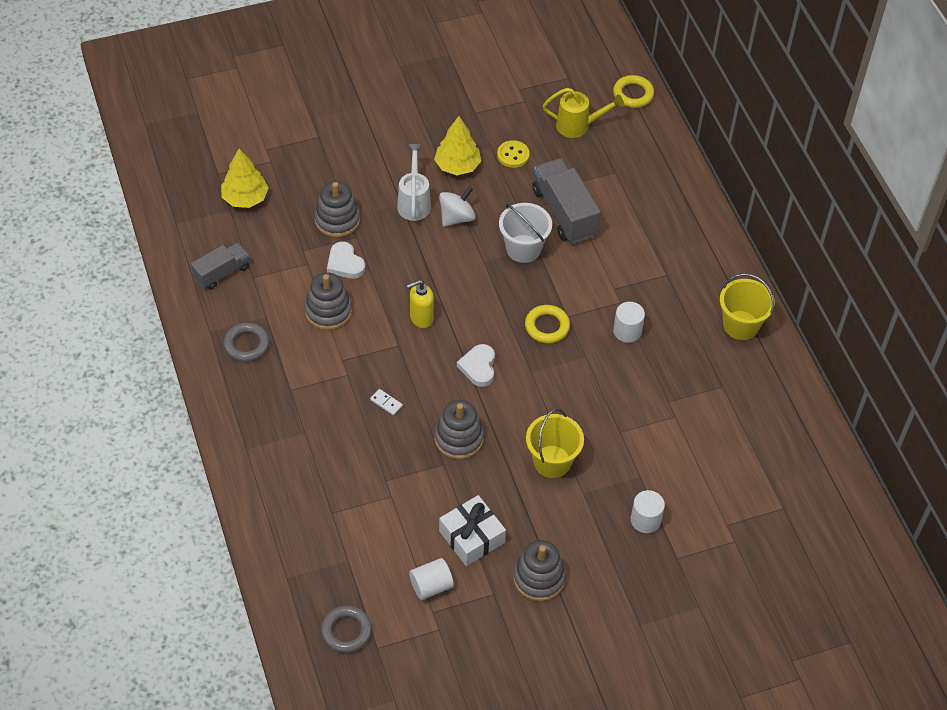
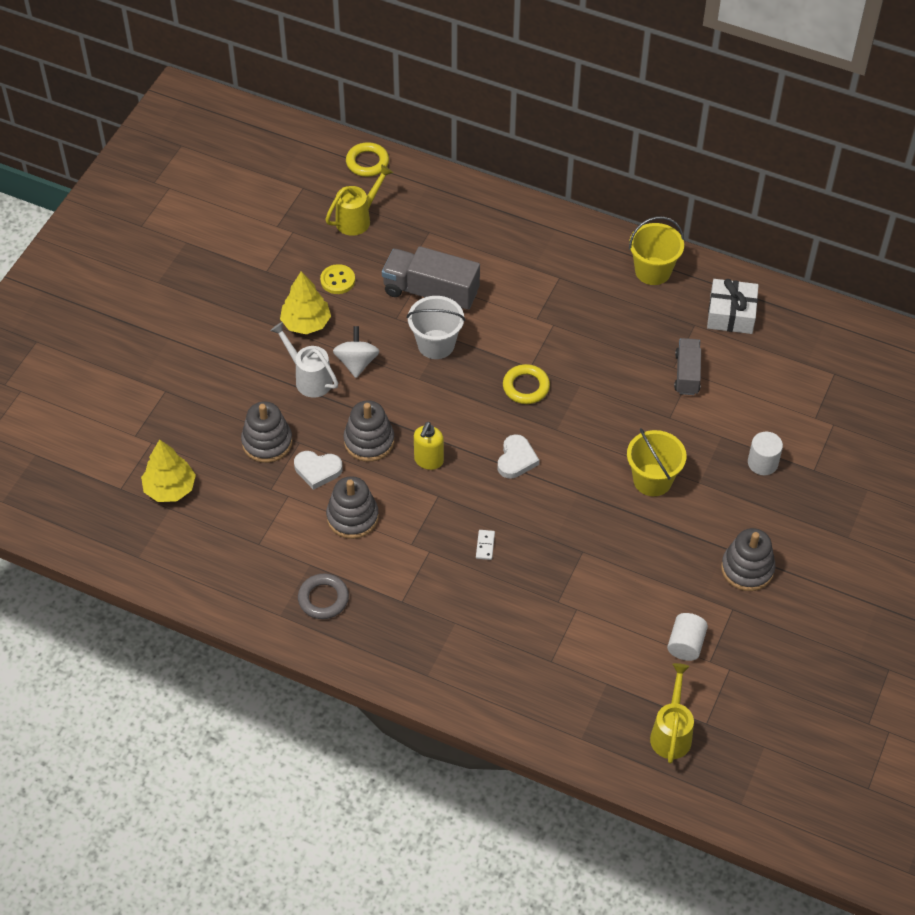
camera: 45 degrees left, 0 degrees up
grey truck [191,243,249,290] -> grey truck moved to [674,338,701,395]
grey ring [321,605,372,653] -> yellow watering can [650,663,694,764]
white domino [370,389,403,416] -> white domino turned 75 degrees counterclockwise [476,530,495,560]
grey stacking toy [434,400,484,459] -> grey stacking toy moved to [344,400,394,462]
white gift [439,495,506,566] -> white gift moved to [707,279,759,334]
white heart [457,344,495,387] -> white heart turned 120 degrees counterclockwise [497,434,539,479]
white cylinder [613,302,645,343] -> none

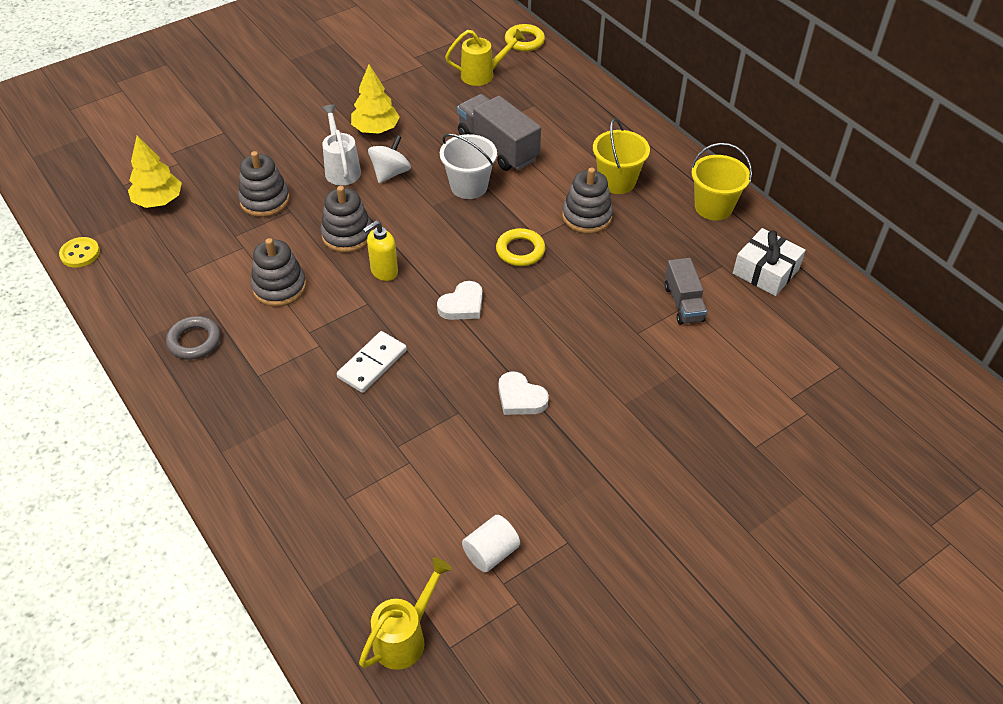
camera: 30 degrees right, 5 degrees down
white heart [294,451,343,490] -> white heart moved to [498,371,549,415]
yellow button [320,264,355,294] -> yellow button moved to [59,237,100,268]
white domino [476,530,495,560] -> white domino [337,331,407,393], size x1.95
yellow bucket [627,428,686,496] -> yellow bucket moved to [593,118,650,194]
grey truck [674,338,701,395] -> grey truck turned 135 degrees clockwise [665,258,707,325]
grey stacking toy [721,528,775,591] -> grey stacking toy moved to [562,167,613,234]
white cylinder [748,432,783,475] -> none

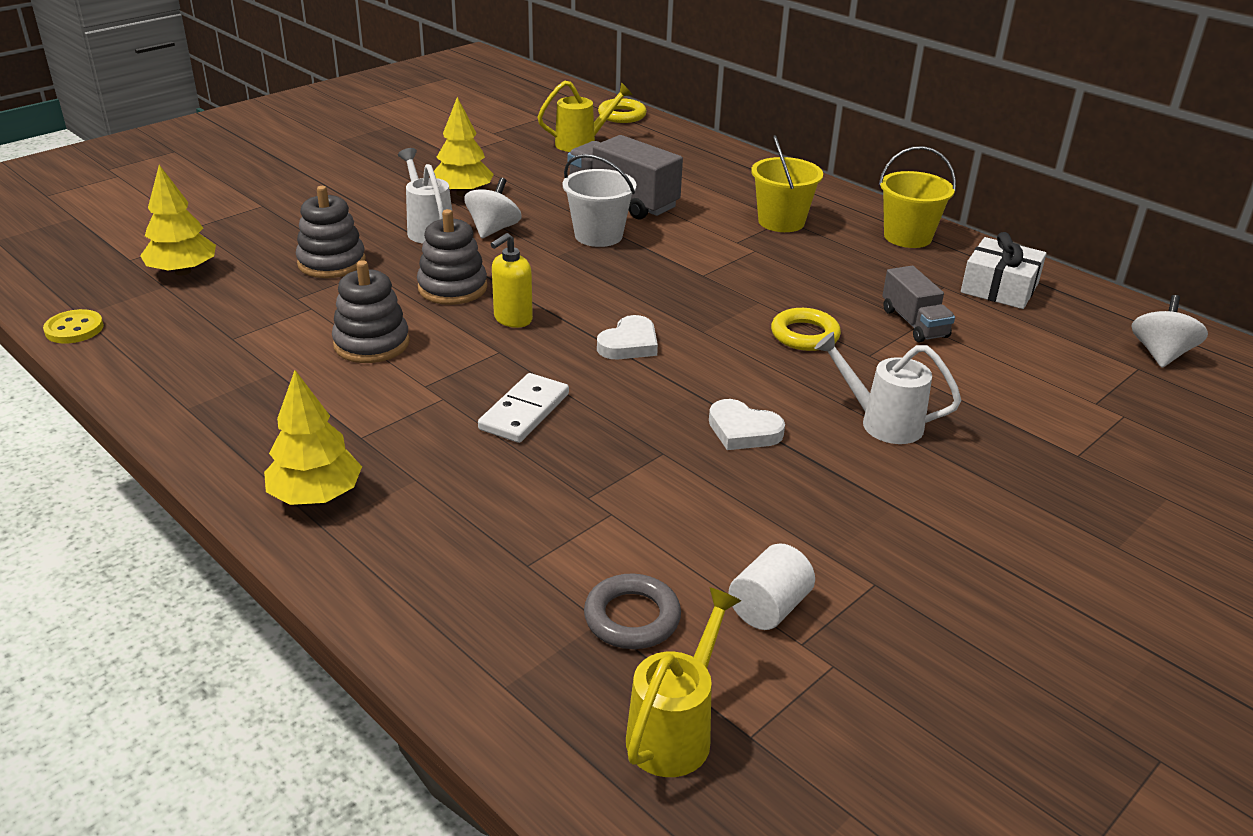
camera: 10 degrees left, 15 degrees down
grey ring [166,316,221,360] -> grey ring moved to [584,574,681,649]
yellow ring [496,228,545,266] -> yellow ring moved to [771,308,841,351]
grey stacking toy [562,167,613,234] -> none
none -> yellow tree [264,370,362,505]
none -> white watering can [814,332,961,444]
none -> white spinning top [1131,295,1208,368]

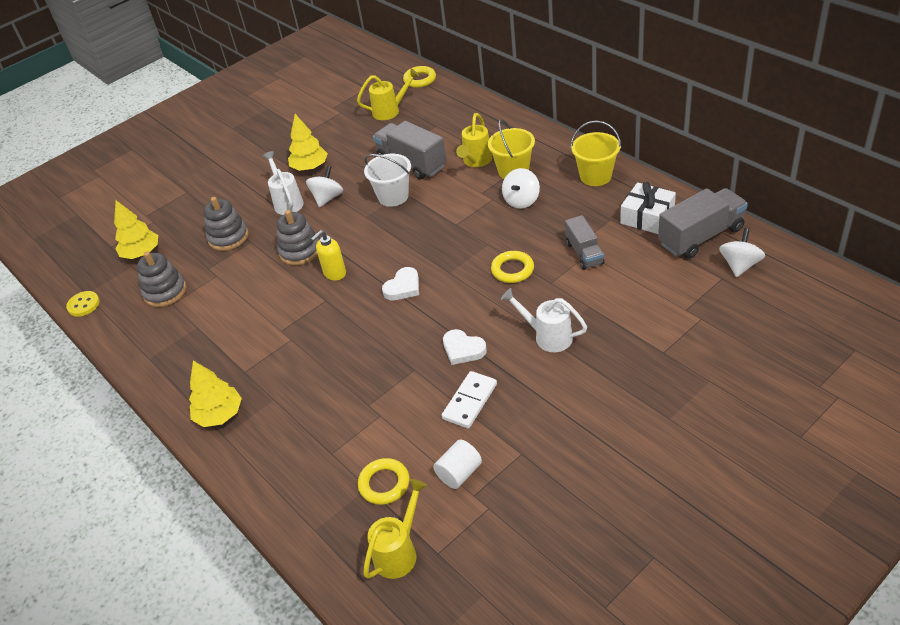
camera: 10 degrees right, 10 degrees up
grey stacking toy [332,260,410,363] -> grey stacking toy moved to [137,251,186,307]
white domino [478,373,569,443] -> white domino moved to [441,371,497,429]
grey ring [584,574,681,649] -> yellow ring [358,458,410,505]
none -> yellow watering can [456,113,492,167]
none -> white spinning top [502,168,540,209]
none -> grey truck [658,188,748,259]

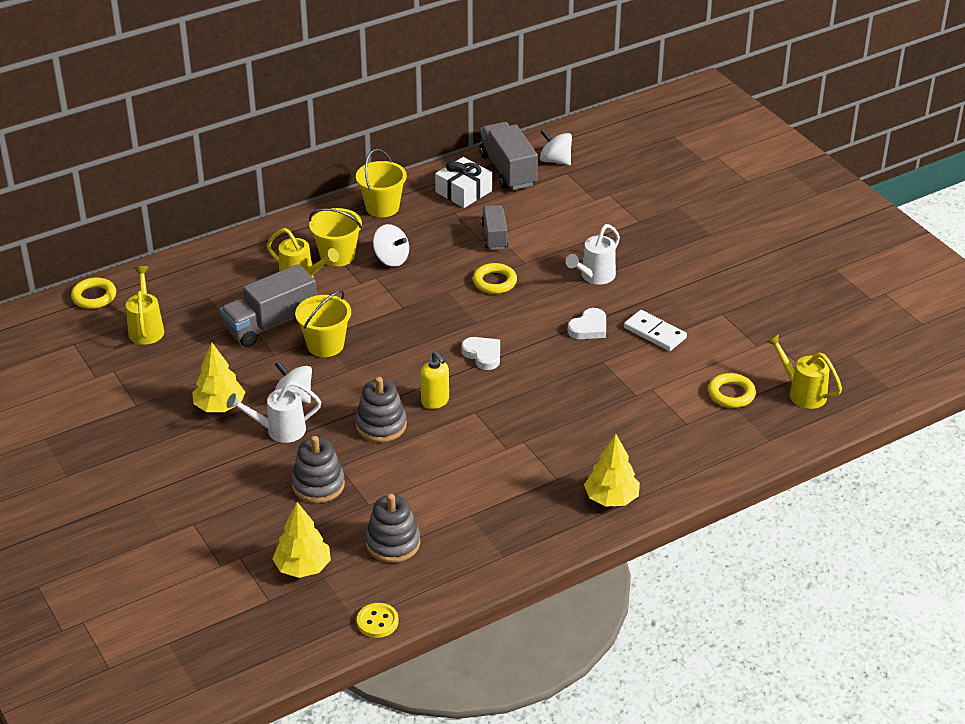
camera: 85 degrees left, 5 degrees down
white bucket [364,154,411,207] -> yellow bucket [295,290,351,357]
white cylinder [433,440,482,489] -> none
grey truck [565,215,604,270] -> grey truck turned 90 degrees counterclockwise [481,205,508,250]

